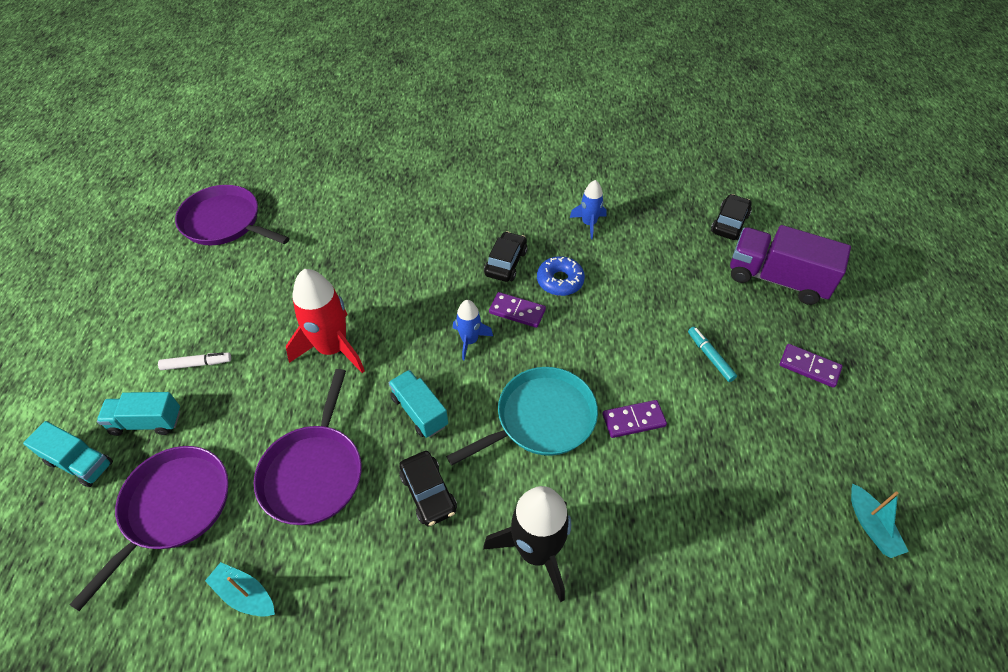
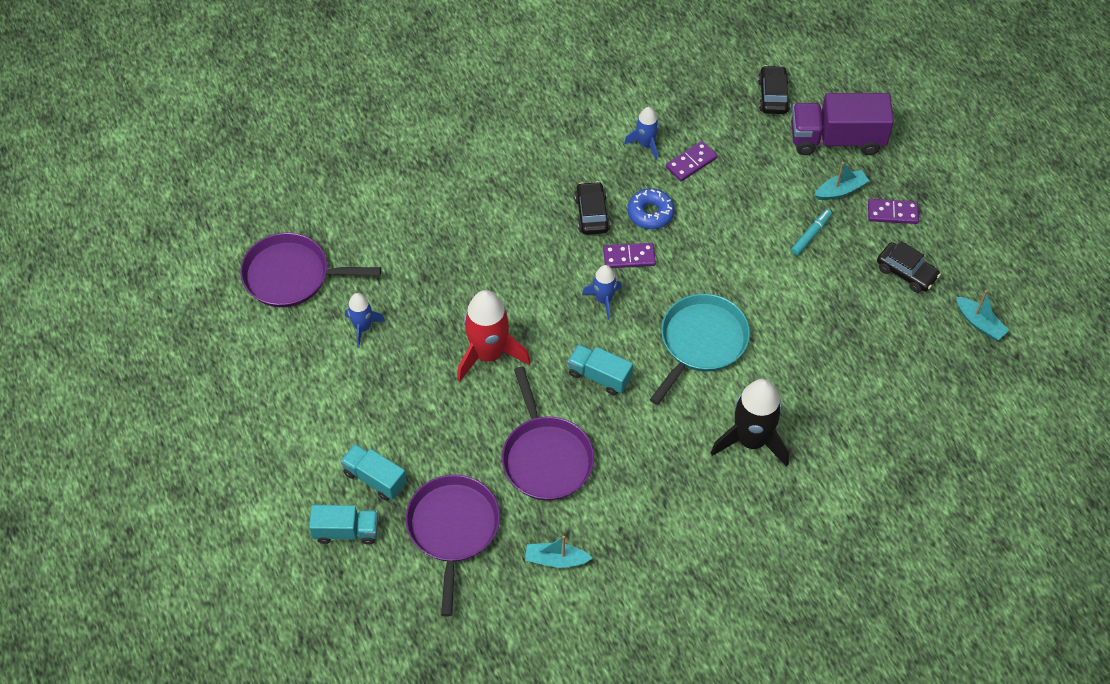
camera: 25 degrees left, 5 degrees up
turquoise truck [97,392,180,436] -> turquoise truck turned 60 degrees clockwise [341,444,407,501]
white marker [158,352,231,370] -> none
black car [399,451,457,526] -> black car moved to [877,241,941,293]
purple domino [602,400,667,438] -> purple domino moved to [666,141,717,182]
turquoise marker [688,327,737,382] -> turquoise marker turned 90 degrees clockwise [791,209,832,255]
none -> blue rocket [345,293,385,348]
none -> turquoise boat [814,162,869,200]

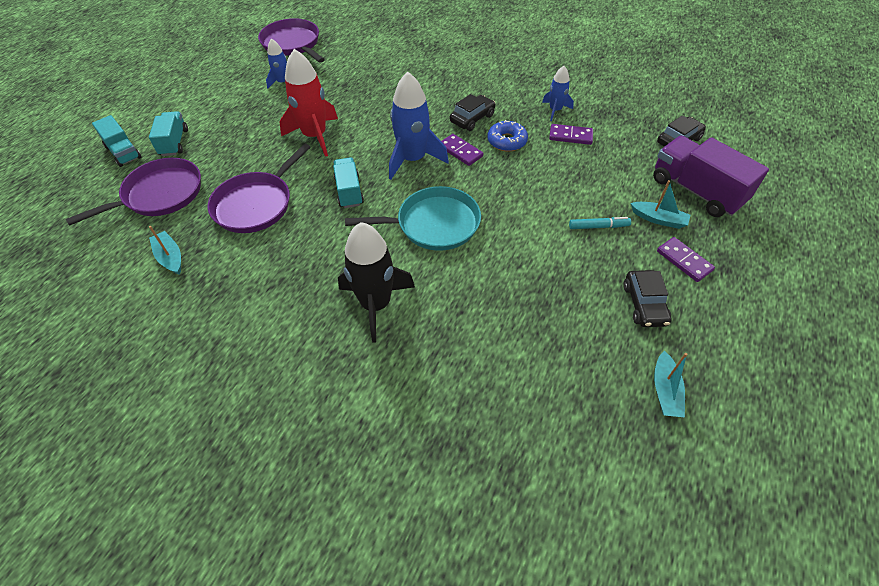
camera: 50 degrees right, 5 degrees down
blue rocket [582,265,622,320] -> blue rocket [389,72,449,179], size x1.82

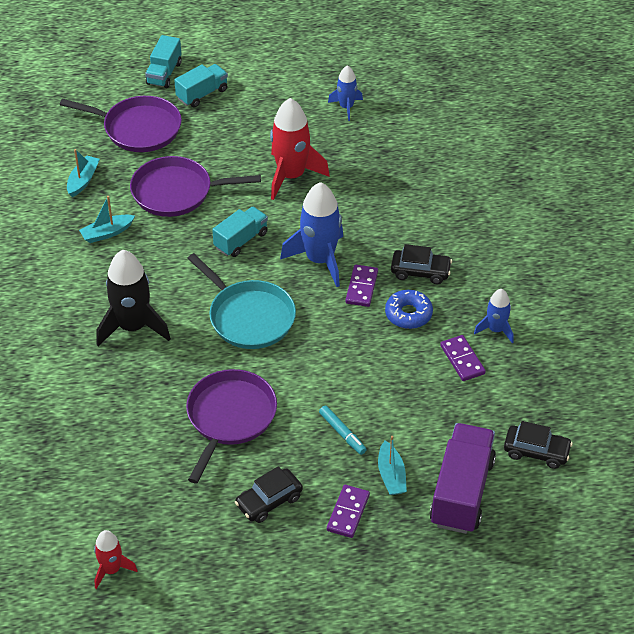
camera: 55 degrees right, 5 degrees down
purple pan [258,18,325,63] -> purple pan moved to [186,369,277,483]
turquoise boat [654,351,688,417] -> turquoise boat moved to [79,196,135,243]
none -> red rocket [94,530,138,589]

